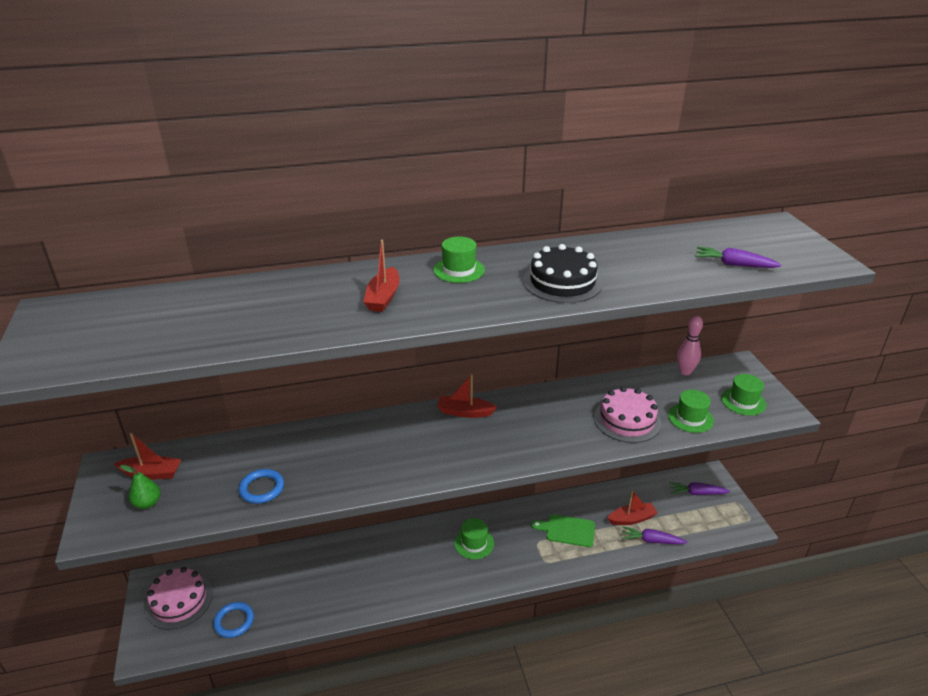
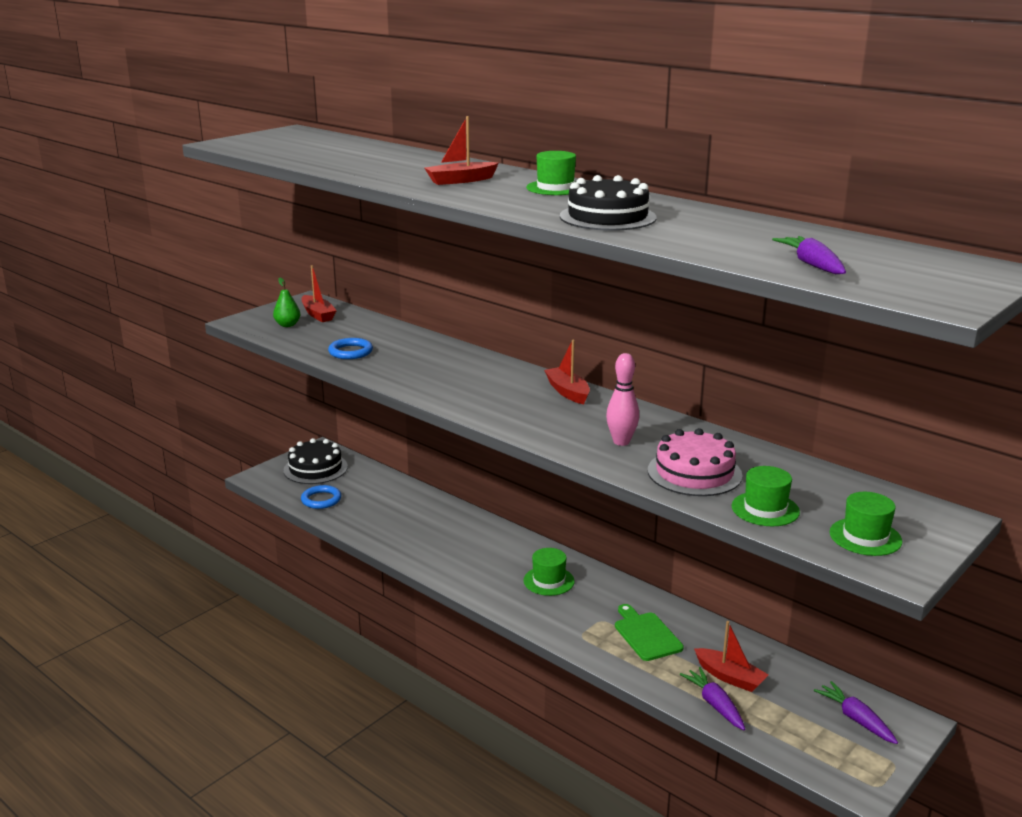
camera: 55 degrees right, 10 degrees down
pink cake [145,567,213,630] -> black cake [283,438,348,484]
pink bowling pin [677,316,703,375] -> pink bowling pin moved to [606,353,639,446]

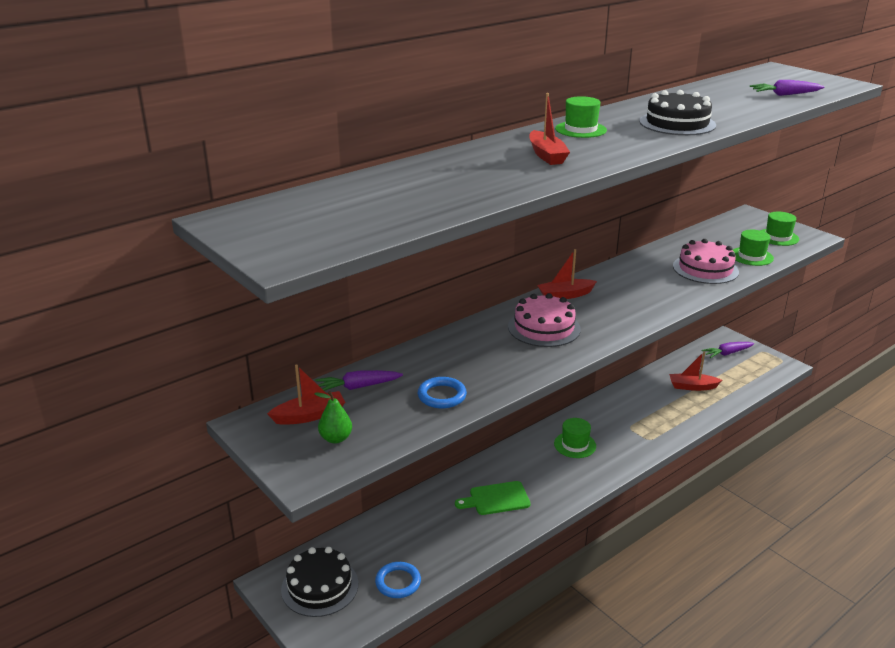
camera: 80 degrees left, 5 degrees up
pink bowling pin [606,353,639,446] -> none
green cutting board [615,604,684,661] -> green cutting board moved to [455,481,530,515]
purple carrot [680,667,745,730] -> purple carrot moved to [315,370,403,391]
red boat [694,621,768,692] -> red boat turned 135 degrees counterclockwise [669,351,722,391]
none -> pink cake [508,293,581,347]

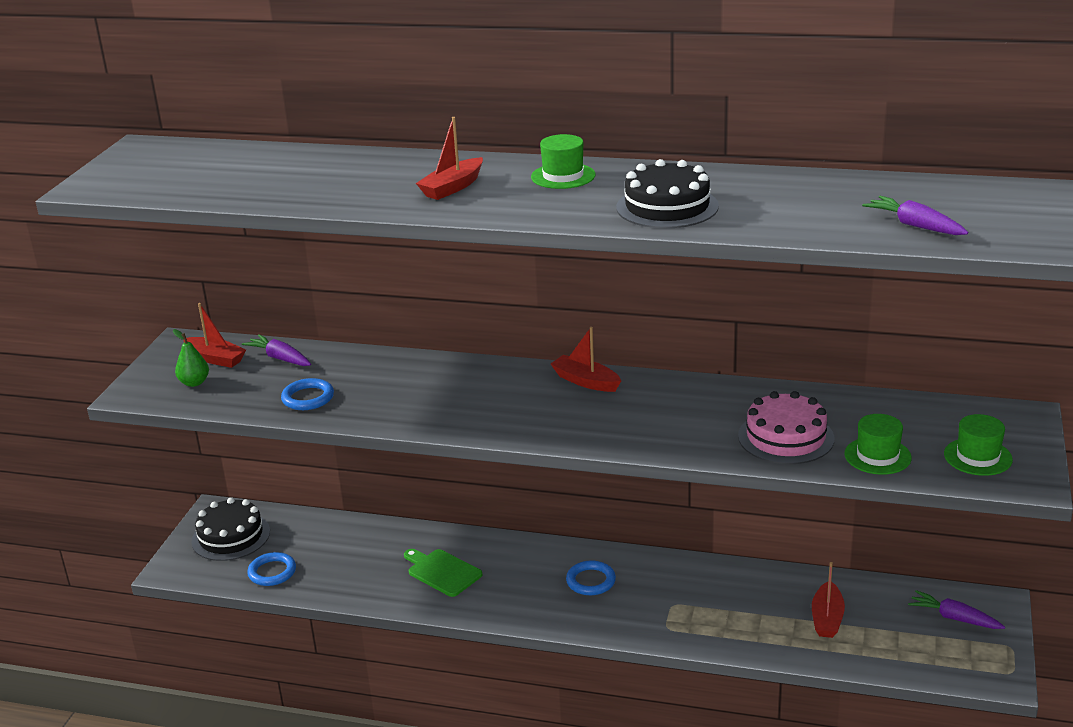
camera: 55 degrees right, 0 degrees up
pink cake [508,293,581,347] -> none
green hat [554,418,596,458] -> blue ring [566,560,616,595]
red boat [669,351,722,391] -> red boat turned 135 degrees counterclockwise [812,562,845,638]

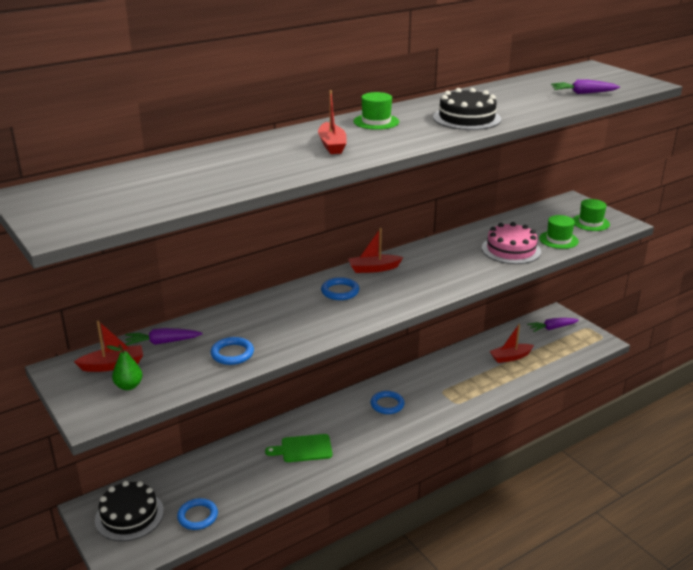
camera: 50 degrees left, 0 degrees up
red boat [812,562,845,638] -> red boat turned 105 degrees clockwise [490,324,534,363]
none -> blue ring [321,277,359,300]

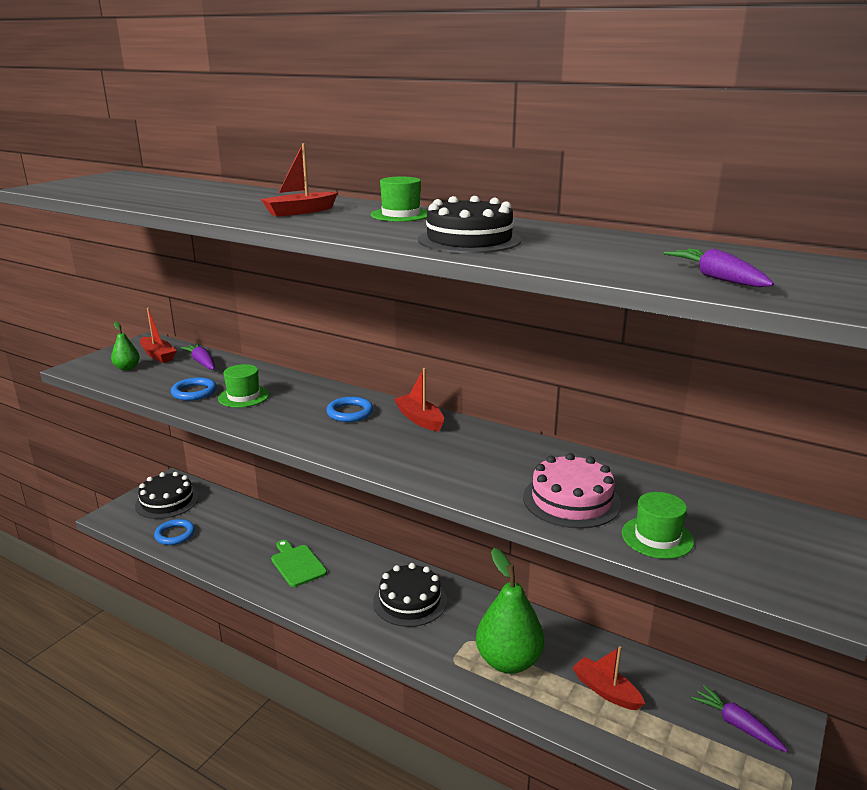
camera: 65 degrees right, 5 degrees down
blue ring [371,391,405,414] -> black cake [373,563,447,627]
green hat [573,199,610,231] -> green hat moved to [218,364,269,408]
none -> green pear [476,548,545,674]

